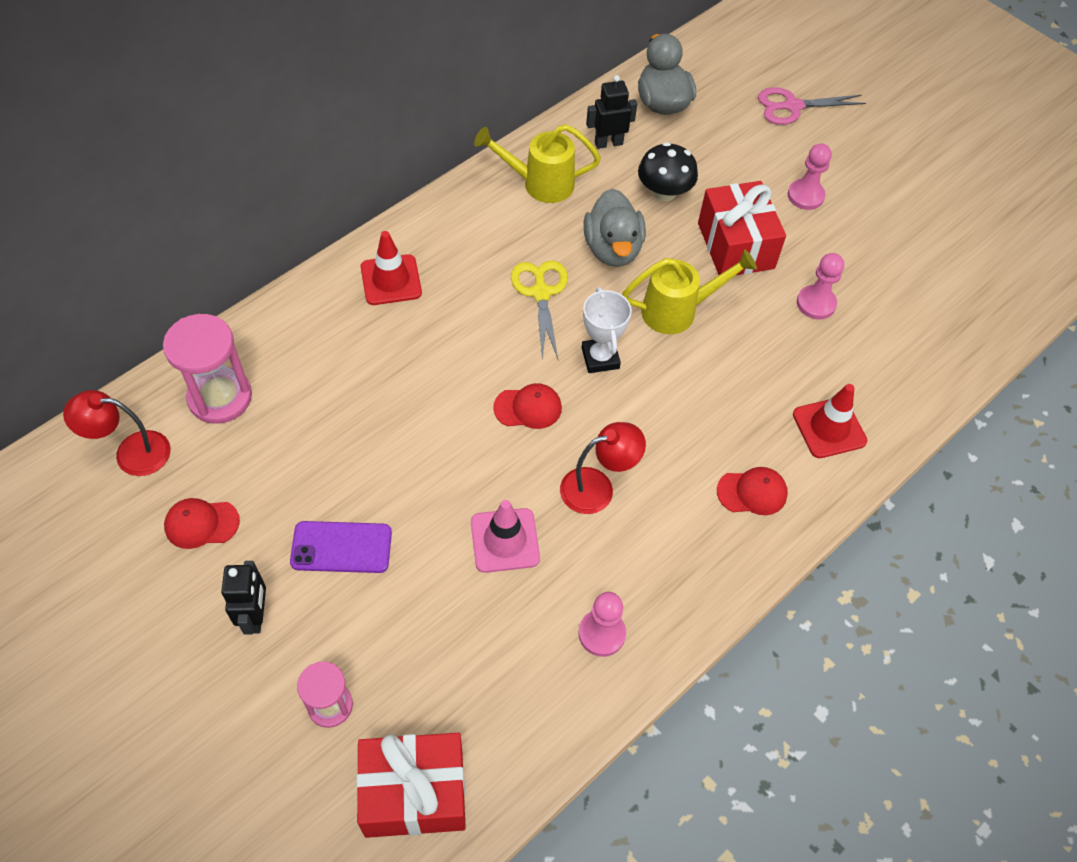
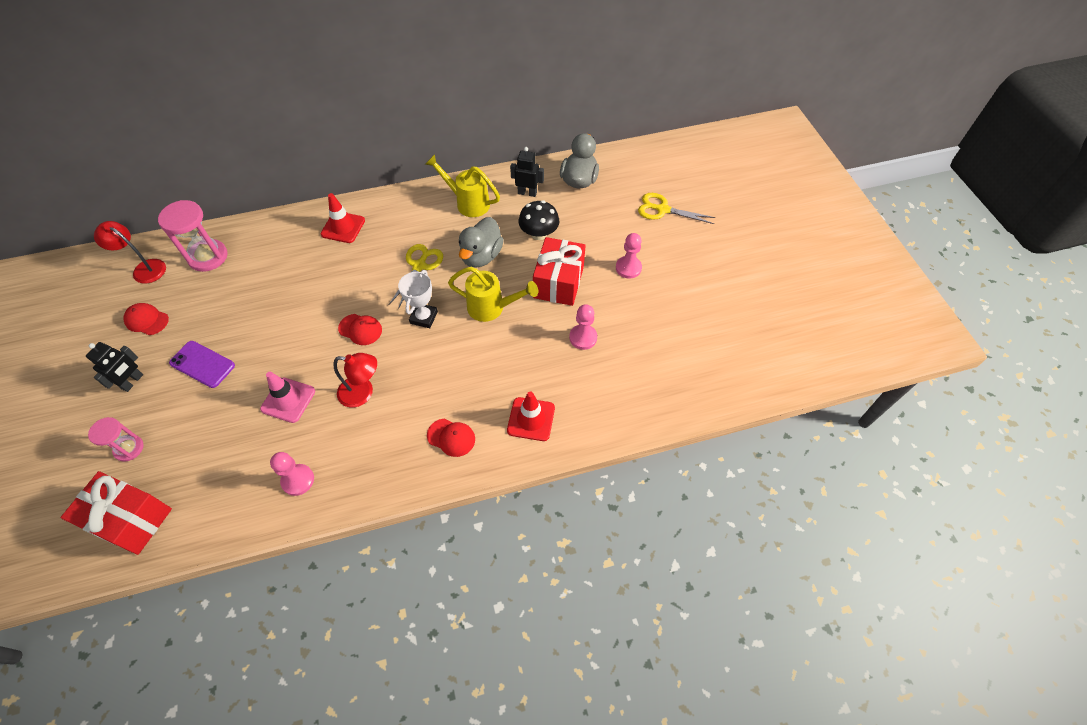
camera: 30 degrees right, 0 degrees up
pink scissors [758,87,866,125] -> yellow scissors [638,193,716,224]

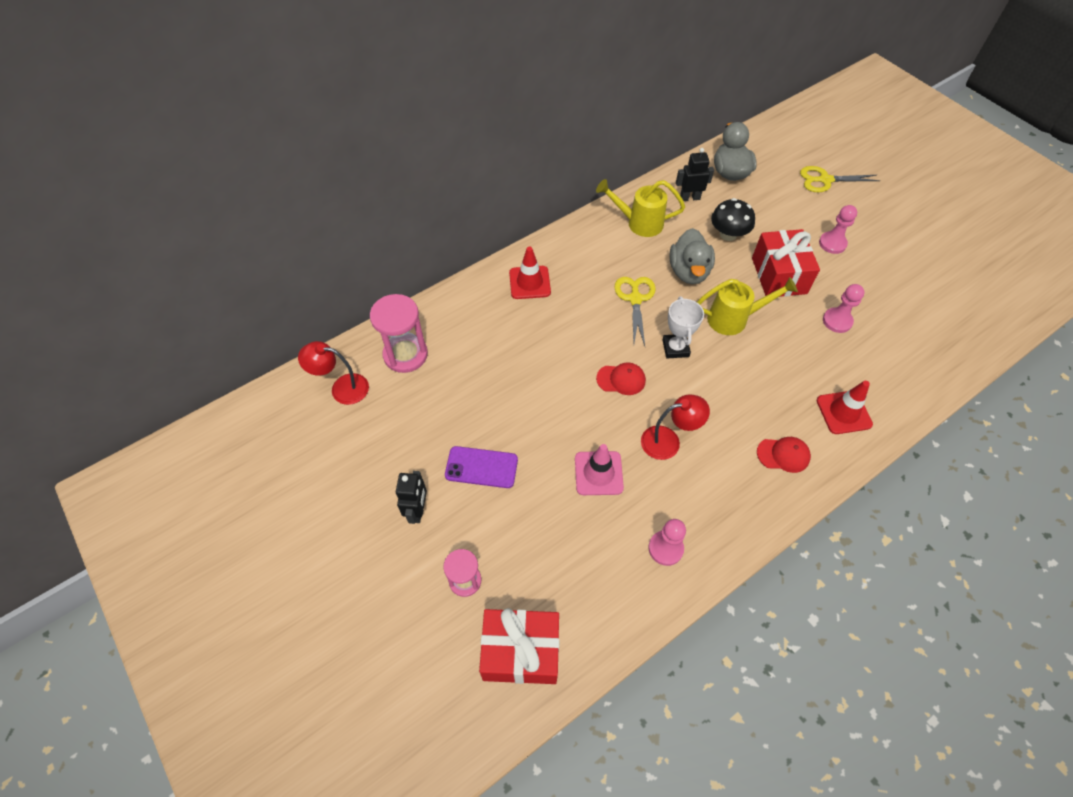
camera: 20 degrees left, 0 degrees up
red cap [123,303,169,335] -> none

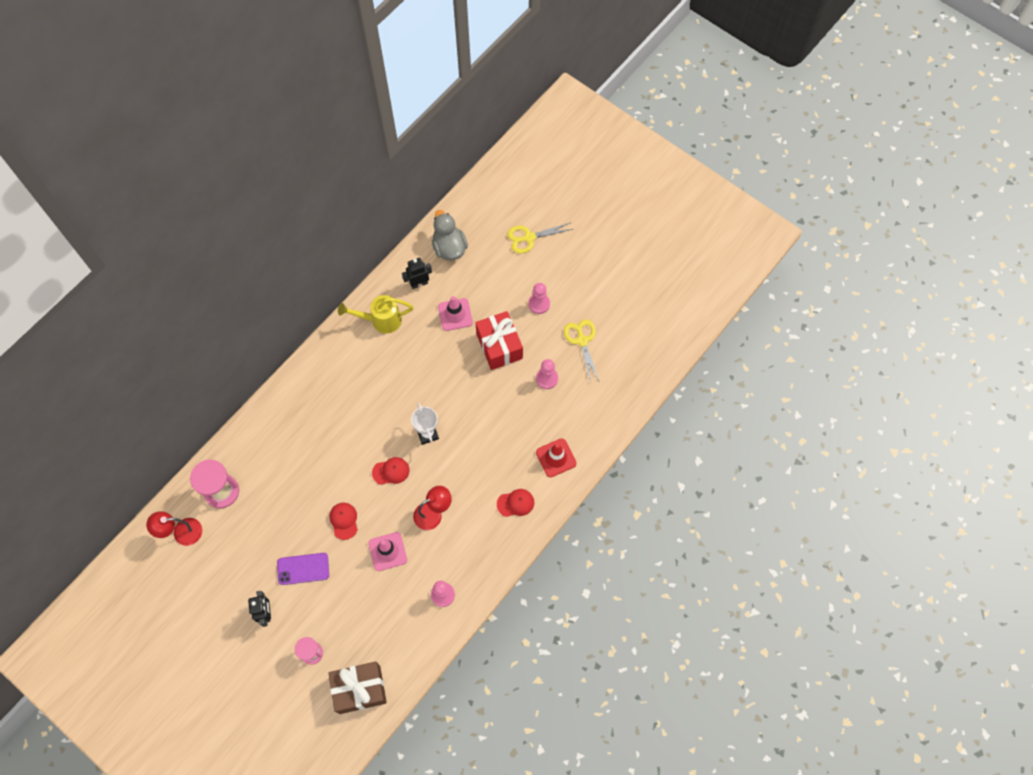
camera: 15 degrees left, 10 degrees up
red gift [479,608,559,684] -> brown gift [328,662,387,714]
red traffic cone [509,247,551,299] -> none
yellow scissors [614,277,656,346] -> yellow scissors moved to [564,320,599,382]
grey duck [670,228,715,284] -> none
yellow watering can [697,277,798,335] -> none
black mushroom [711,198,755,241] -> pink traffic cone [438,296,473,331]
none -> red cap [329,503,358,540]

